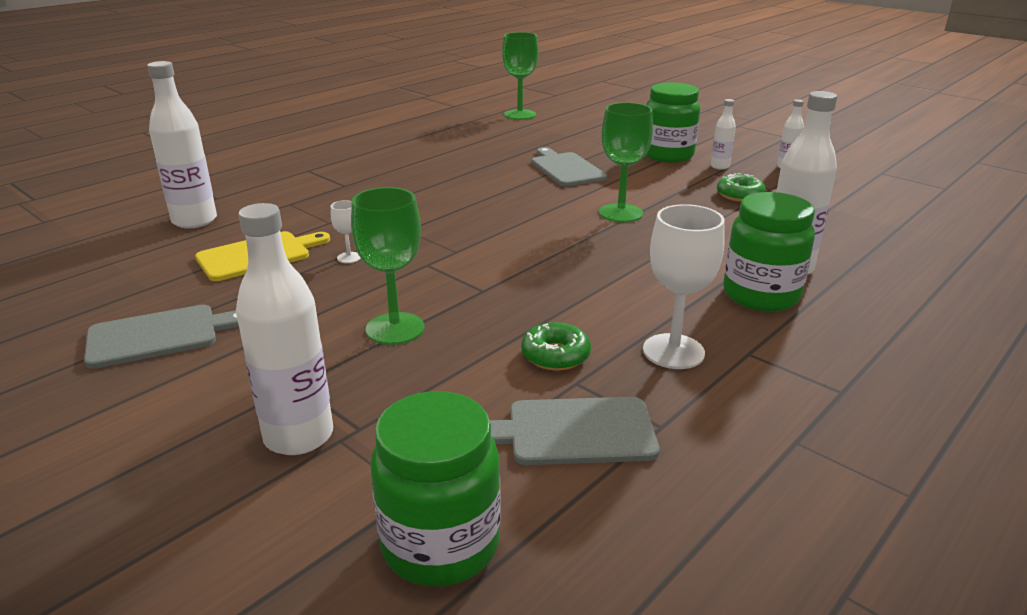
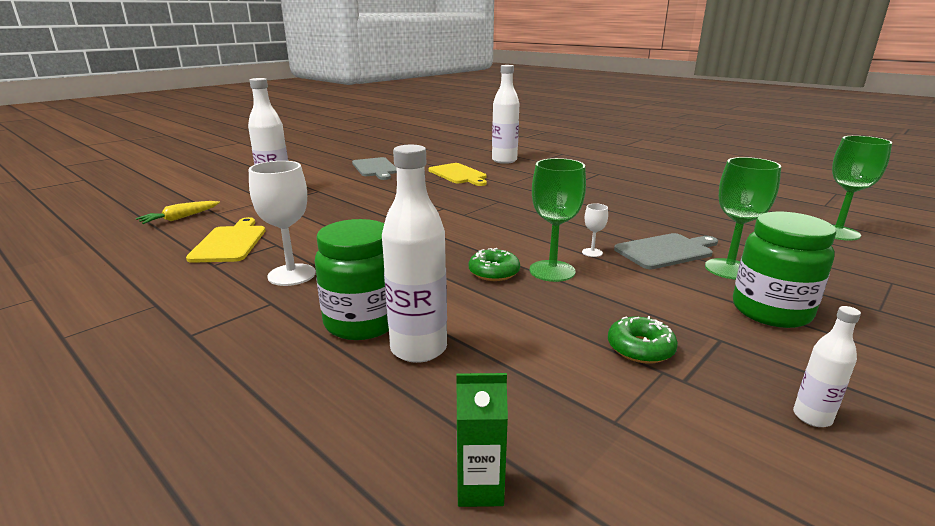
camera: 90 degrees right, 5 degrees down
white goblet [330,200,361,263] -> white goblet moved to [582,203,608,257]
green goblet [351,187,425,345] -> green goblet moved to [705,157,781,280]
green jar [370,391,501,586] -> yellow carrot [136,201,220,224]
grey cutting board [490,397,659,465] -> yellow cutting board [186,217,265,263]
green donut [521,322,591,371] -> green donut moved to [469,248,520,281]
white bottle [711,99,736,170] -> none
none -> green carton [456,373,508,507]

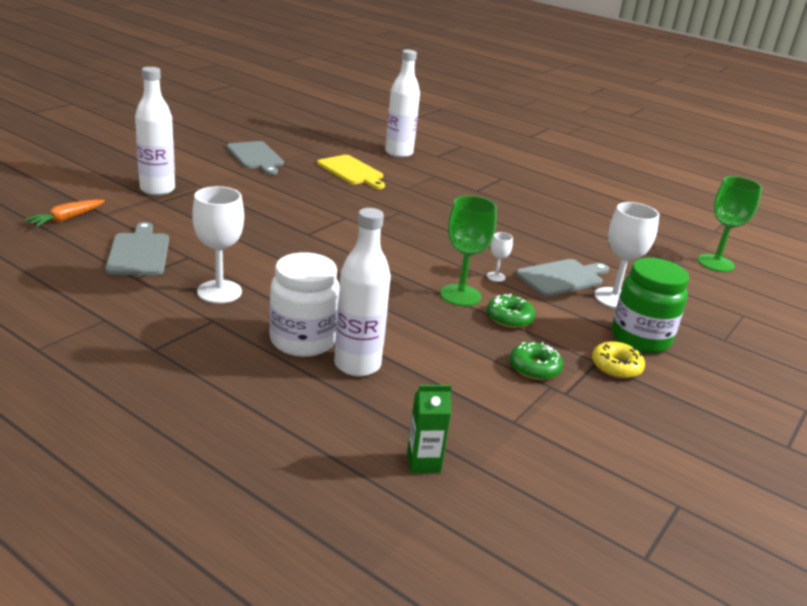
camera: 10 degrees left, 5 degrees up
yellow carrot [136,201,220,224] -> orange carrot [25,199,105,227]
yellow cutting board [186,217,265,263] -> grey cutting board [105,222,169,275]
green jar [315,219,389,340] -> white jar [269,252,340,357]
green donut [469,248,520,281] -> green donut moved to [487,294,535,328]
green goblet [705,157,781,280] -> white goblet [594,202,659,308]
white bottle [793,306,861,427] -> none
none -> yellow donut [592,341,645,379]

